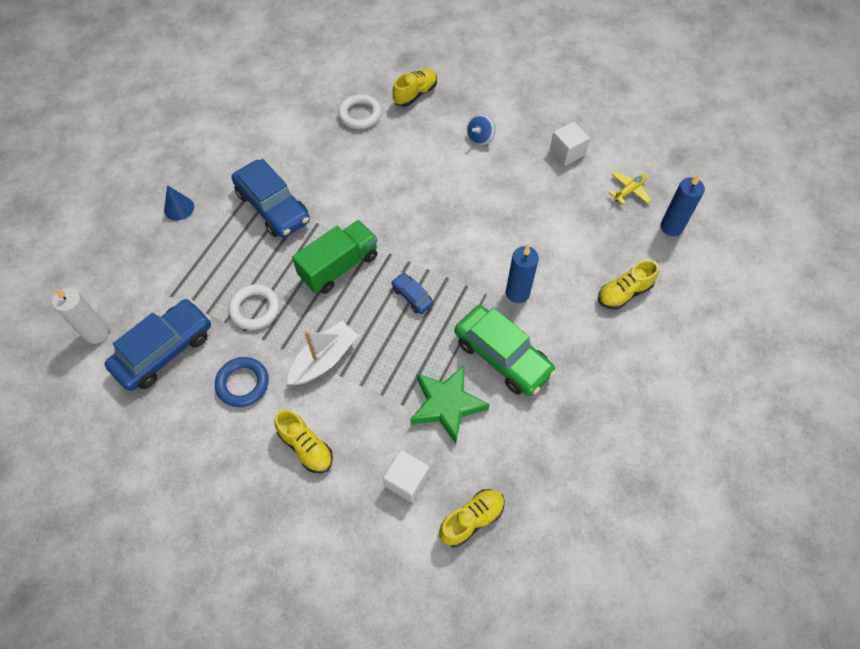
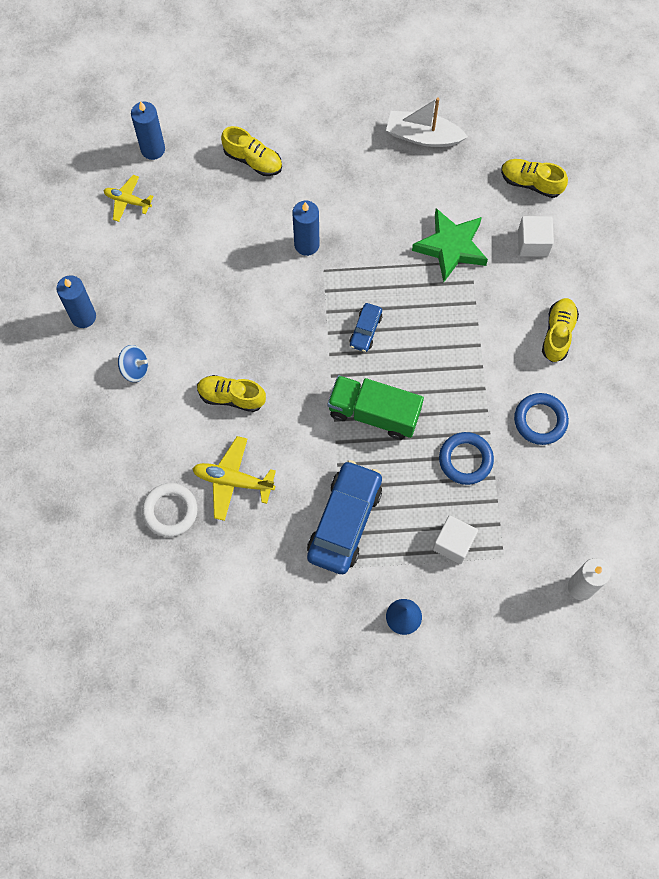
camera: 120 degrees left, 10 degrees up
blue car [105,299,211,391] -> none
white ring [228,284,279,330] -> blue ring [439,432,494,485]
white boat [287,321,358,385] -> white boat moved to [386,97,468,147]
yellow shoe [392,69,437,107] -> yellow shoe moved to [197,375,266,412]
green car [455,305,556,396] -> none
white cube [550,122,590,166] -> white cube moved to [433,515,478,564]
none -> blue candle [56,275,96,328]
none -> yellow plane [192,436,276,521]

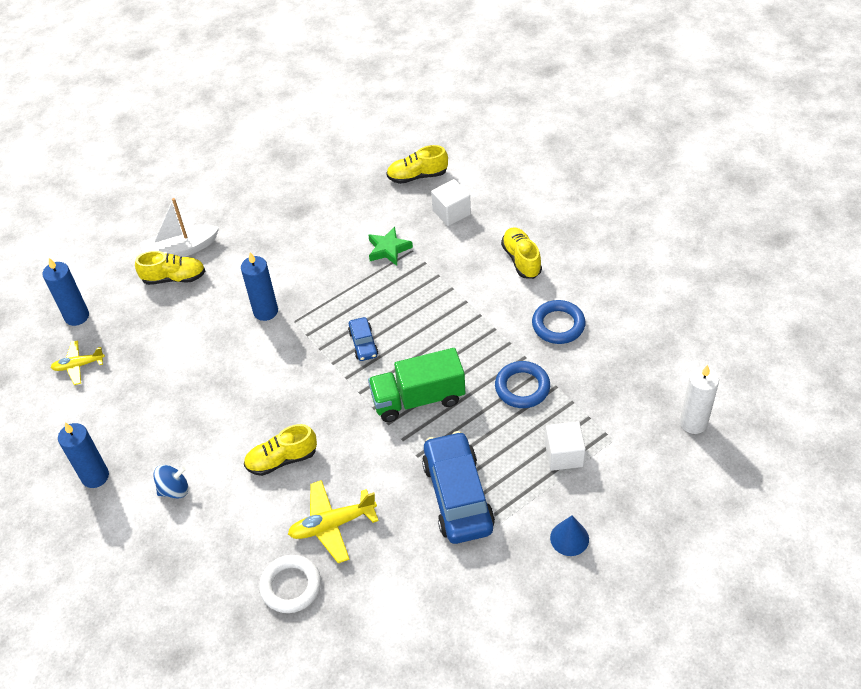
camera: 30 degrees left, 20 degrees down
white boat [386,97,468,147] -> white boat moved to [140,198,219,257]
green star [412,208,488,282] -> green star [368,226,413,266], size x0.63

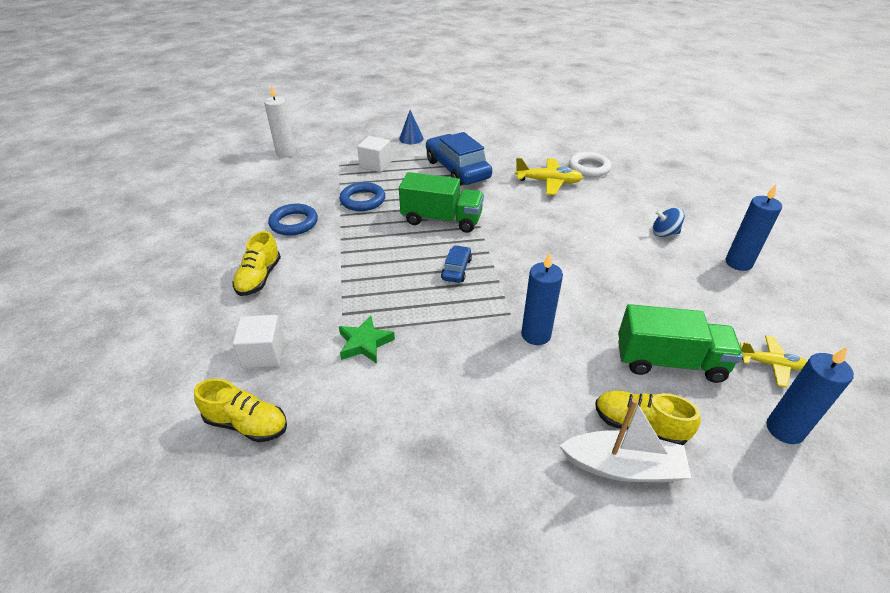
camera: 155 degrees left, 10 degrees down
yellow shoe [244,424,317,476] -> none
blue car [422,431,495,544] -> blue car turned 135 degrees clockwise [426,132,492,186]
none -> green truck [618,304,743,383]

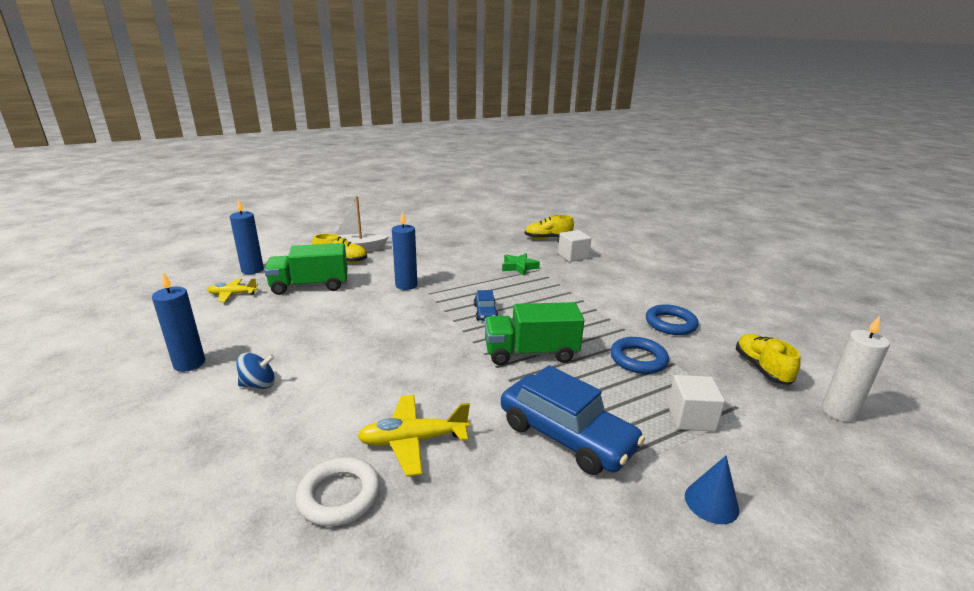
camera: 160 degrees right, 15 degrees down
yellow shoe [233,231,281,296] -> yellow shoe moved to [736,334,800,385]

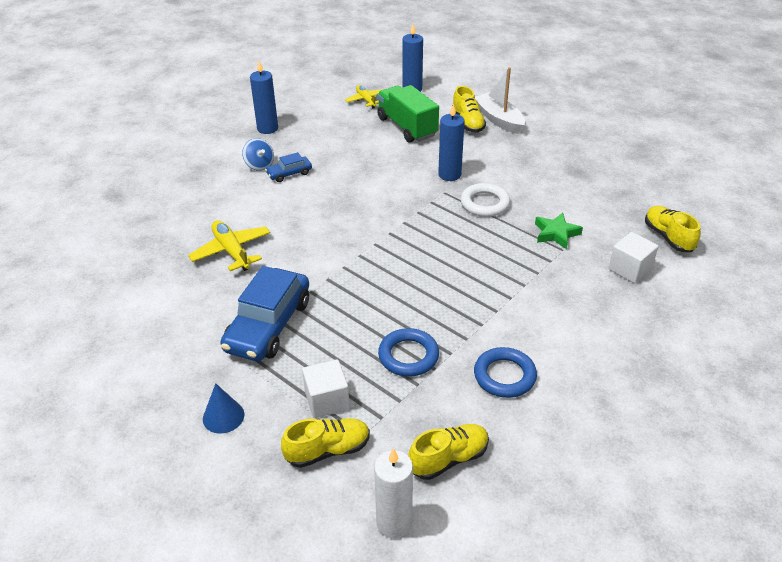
camera: 70 degrees right, 15 degrees up
white ring [296,457,380,526] -> white ring moved to [461,183,510,217]
blue car [474,290,498,321] -> blue car moved to [265,152,312,182]
green truck [484,302,584,365] -> none
none -> yellow shoe [281,418,370,468]

